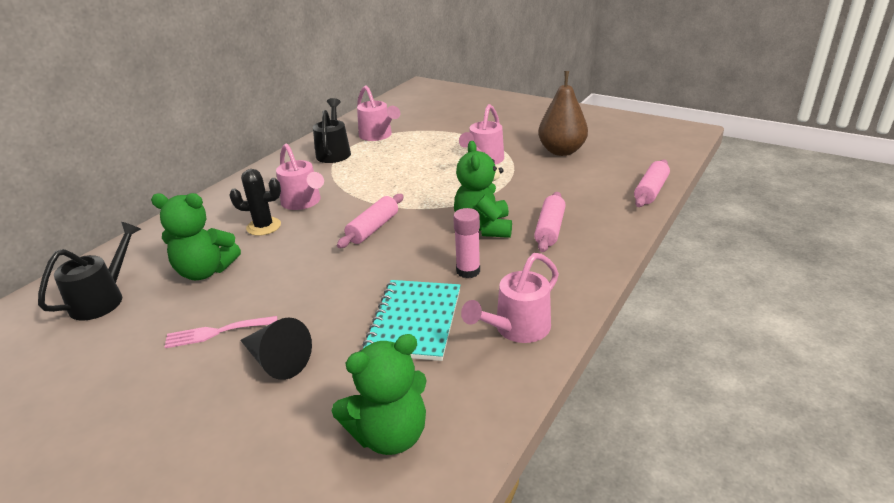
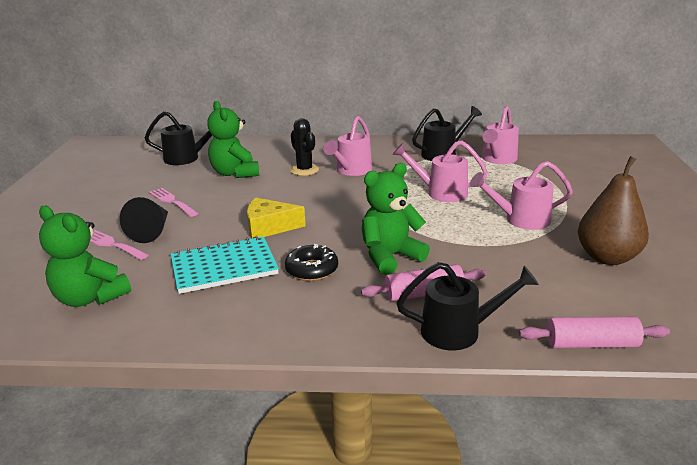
camera: 60 degrees right, 5 degrees down
pink rolling pin [337,194,404,248] -> none
pink glue stick [453,208,480,278] -> black donut [285,244,338,281]
pink watering can [461,253,559,343] -> pink watering can moved to [392,141,488,202]
none -> pink fork [90,230,148,260]
none -> yellow cheese [247,198,306,239]
none -> black watering can [397,262,539,350]

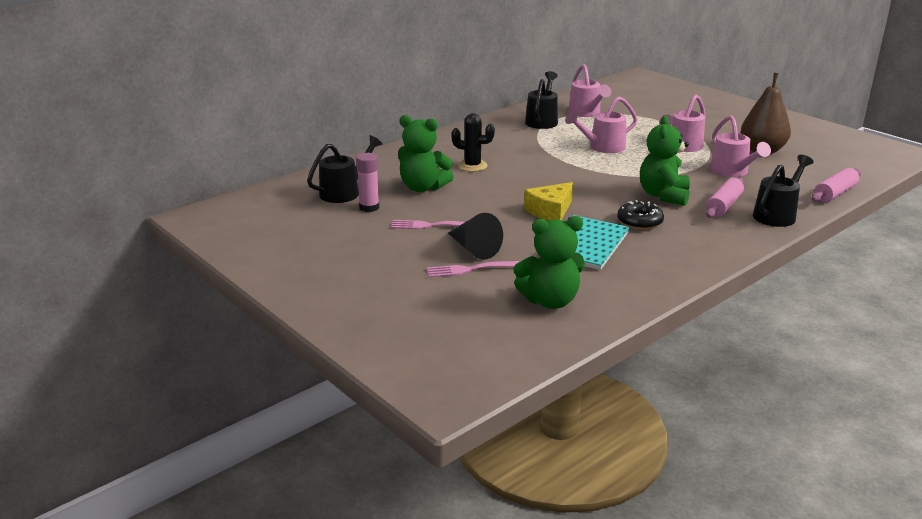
camera: 45 degrees left, 0 degrees up
pink watering can [323,116,372,176] -> pink watering can moved to [710,115,771,177]
none -> pink glue stick [356,153,380,212]

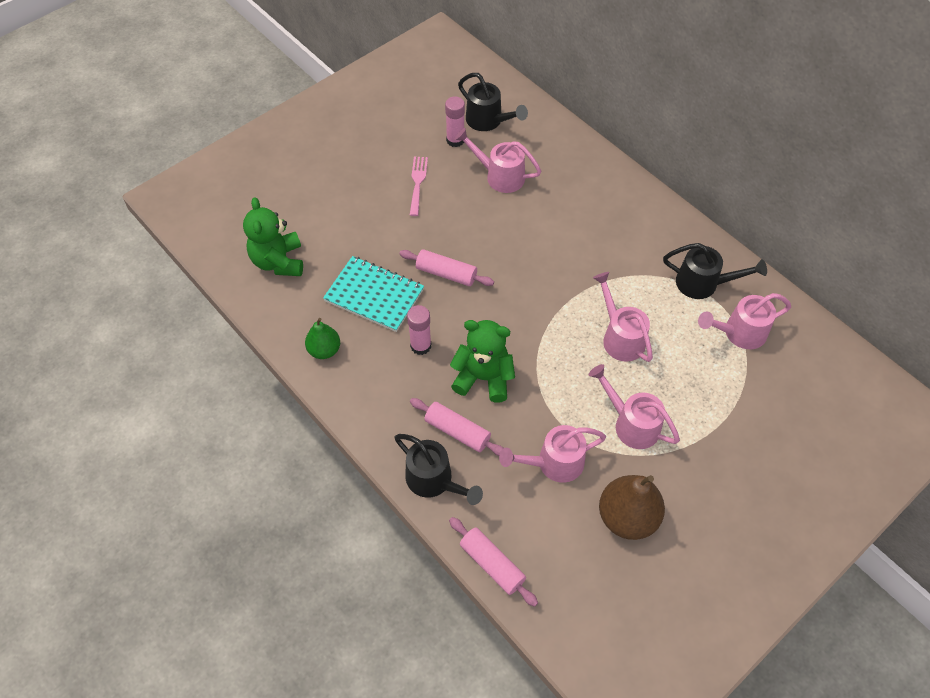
camera: 90 degrees right, 30 degrees up
green teddy bear [398,115,453,192] -> pink watering can [455,128,541,193]
pink fork [427,261,519,277] -> none
black cone [448,213,503,260] -> none
black cactus [451,113,495,172] -> none
yellow cheese [524,182,573,221] -> pink rolling pin [399,249,494,286]
black donut [617,200,664,230] -> pink glue stick [407,305,431,355]
none -> green pear [305,318,340,359]

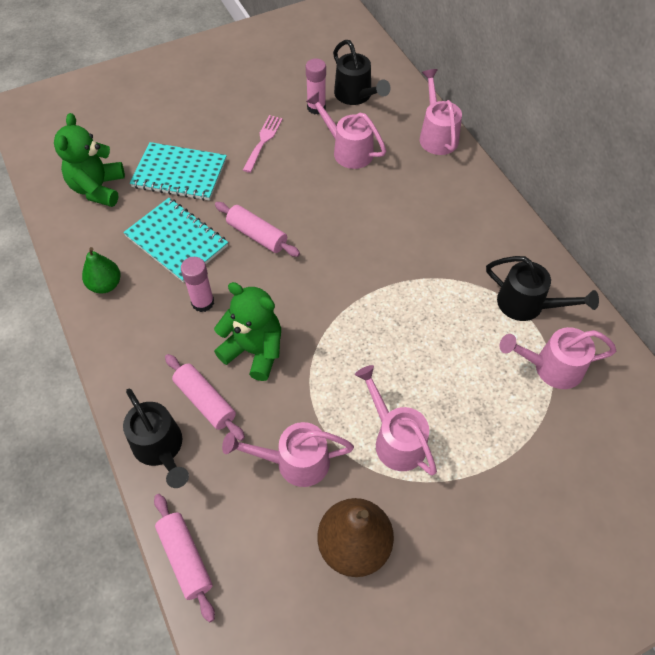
camera: 15 degrees right, 0 degrees up
pink watering can [593,272,653,362] -> pink watering can moved to [420,69,462,155]
none -> turquoise notebook [130,142,227,201]

